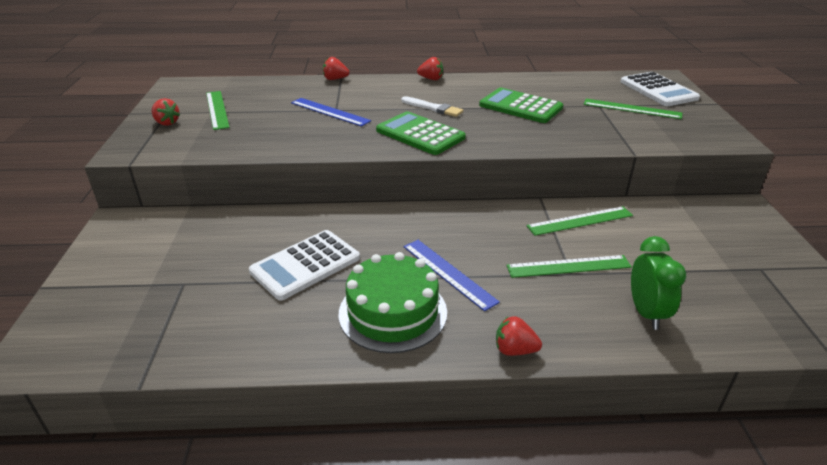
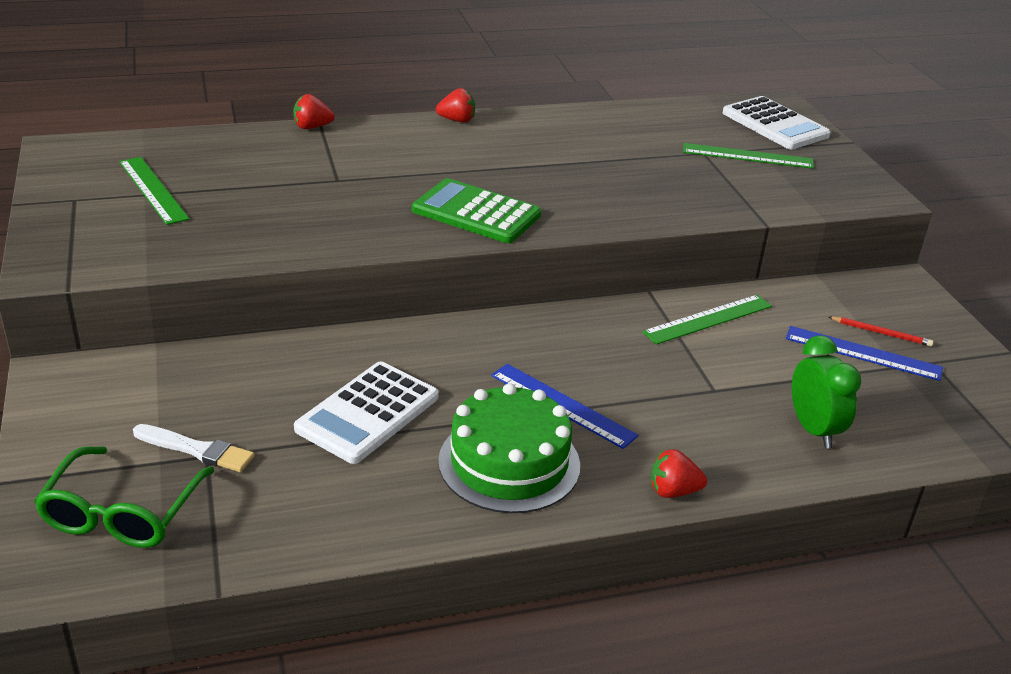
camera: 15 degrees left, 0 degrees up
red strawberry [152,98,180,126] -> none
blue ruler [291,98,371,126] -> blue ruler moved to [786,326,943,381]
white brush [401,96,463,117] -> white brush moved to [133,424,254,472]
green calculator [479,88,563,123] -> none
green ruler [506,255,632,278] -> none
none -> green glasses [34,446,214,548]
none -> red pencil [829,316,933,346]

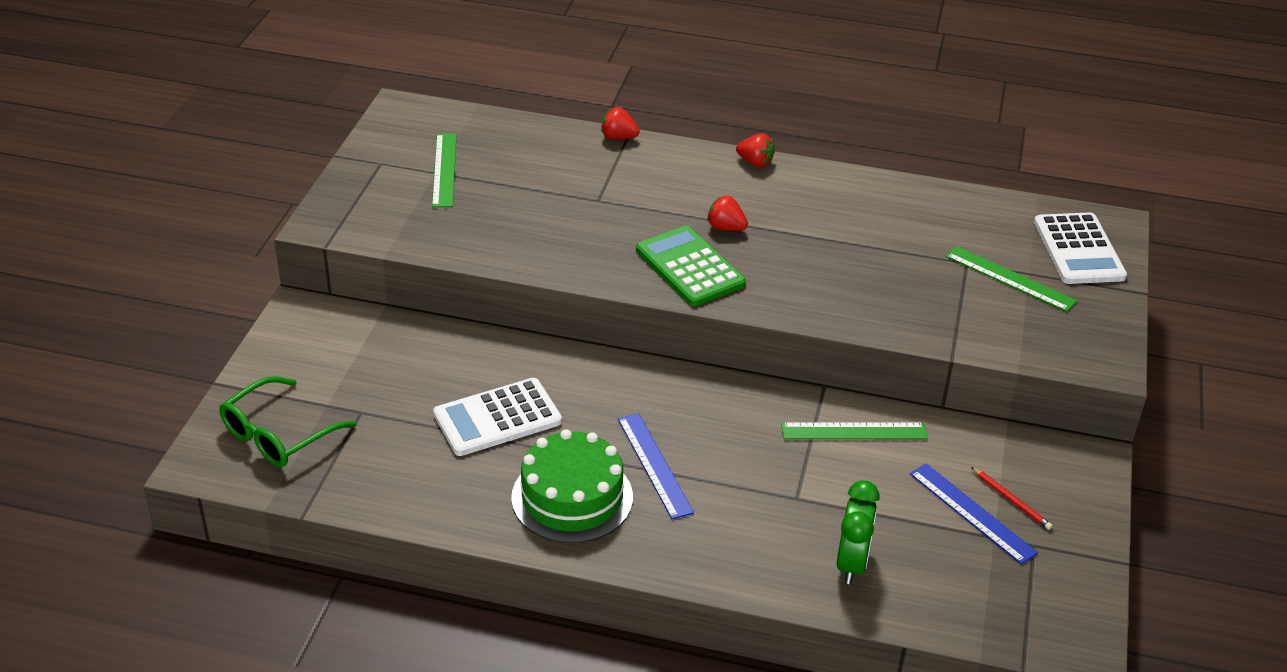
camera: 30 degrees right, 5 degrees up
white brush [133,424,254,472] -> none
red strawberry [651,449,707,498] -> red strawberry moved to [707,196,748,231]

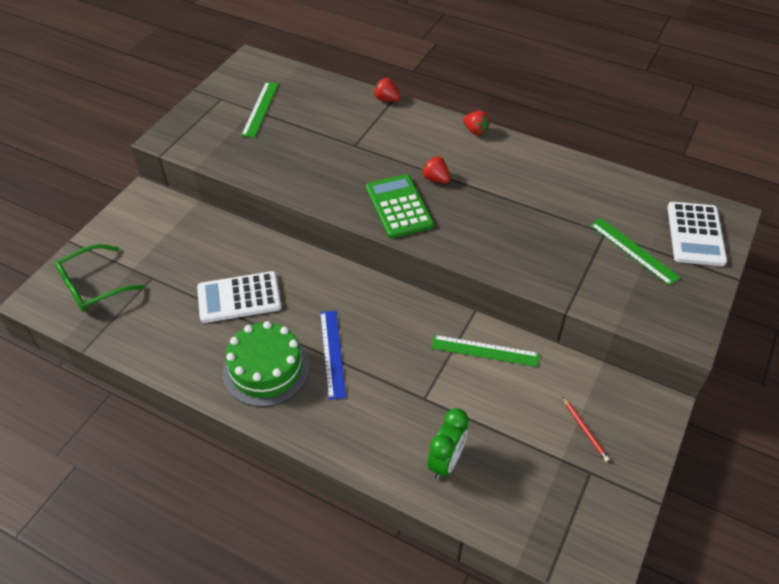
camera: 15 degrees right, 10 degrees up
blue ruler [910,464,1038,564] -> none

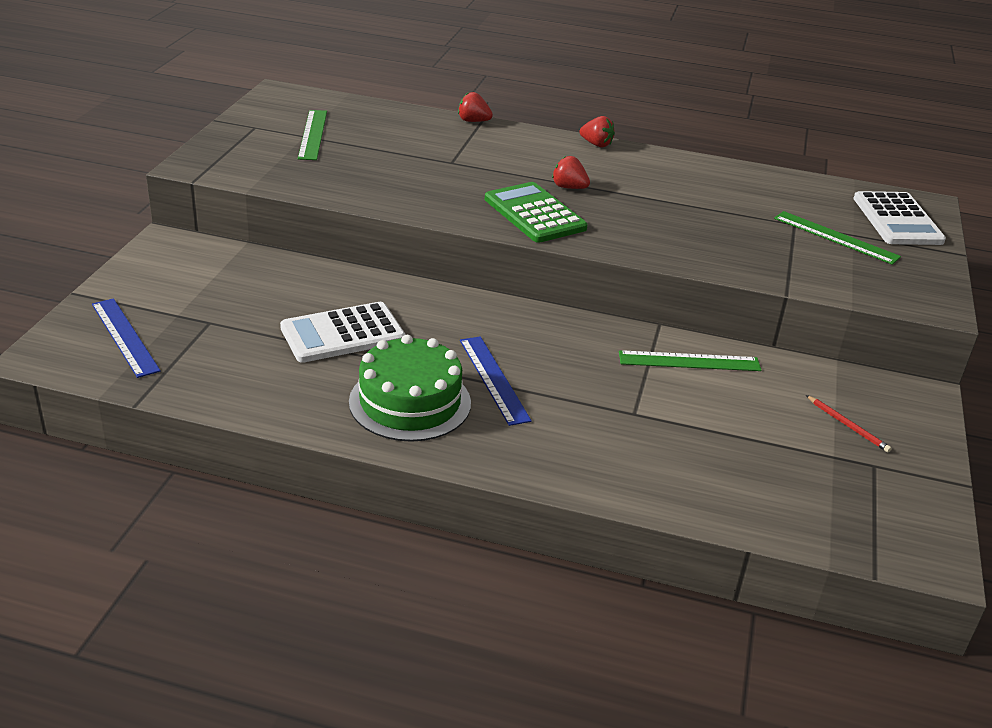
camera: 15 degrees left, 15 degrees down
green glasses [55,244,145,312] -> blue ruler [92,298,161,378]
green clock [427,408,469,480] -> none

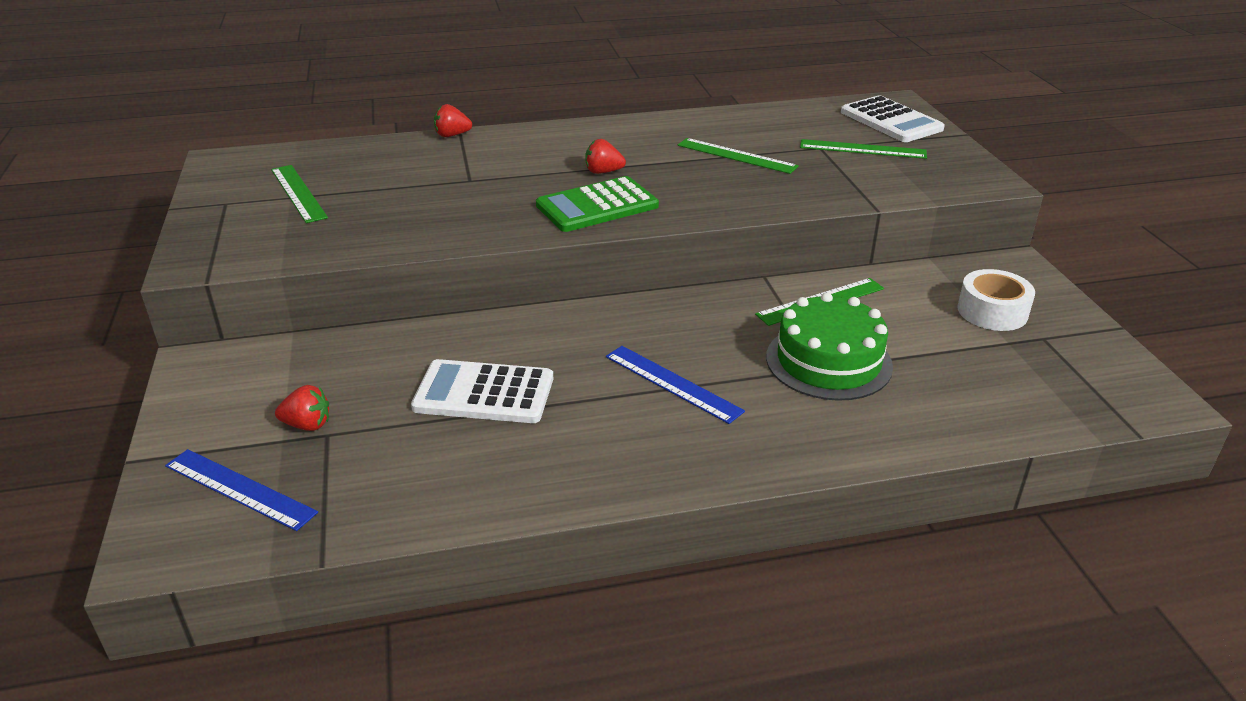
camera: 25 degrees left, 0 degrees up
white calculator [280,302,405,363] -> white calculator turned 60 degrees clockwise [411,359,553,423]
green cake [349,335,471,442] -> green cake moved to [766,292,893,401]
green calculator [485,182,588,243] -> green calculator turned 60 degrees counterclockwise [536,176,659,232]
red strawberry [579,116,615,147] -> red strawberry moved to [275,385,329,431]
red pencil [806,395,892,452] -> white tape [957,269,1035,331]
none -> green ruler [678,138,799,174]

